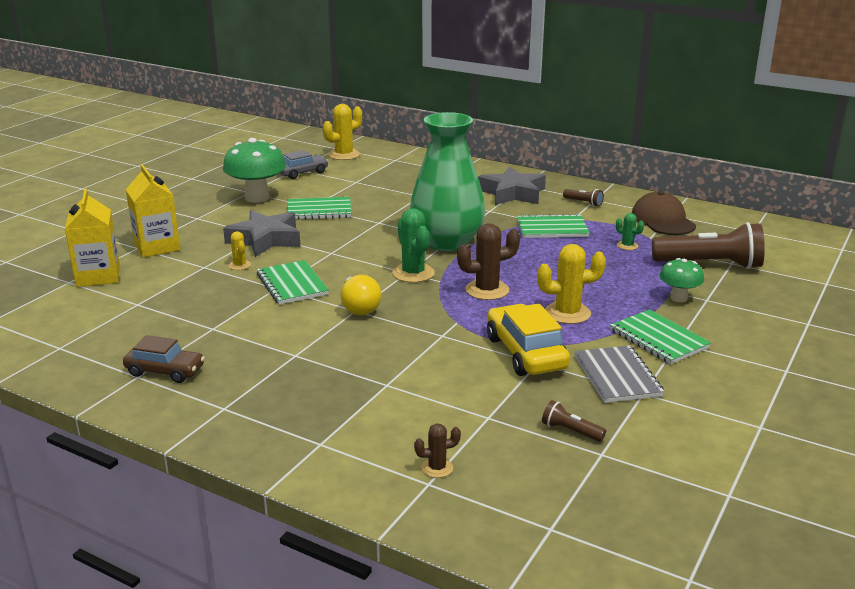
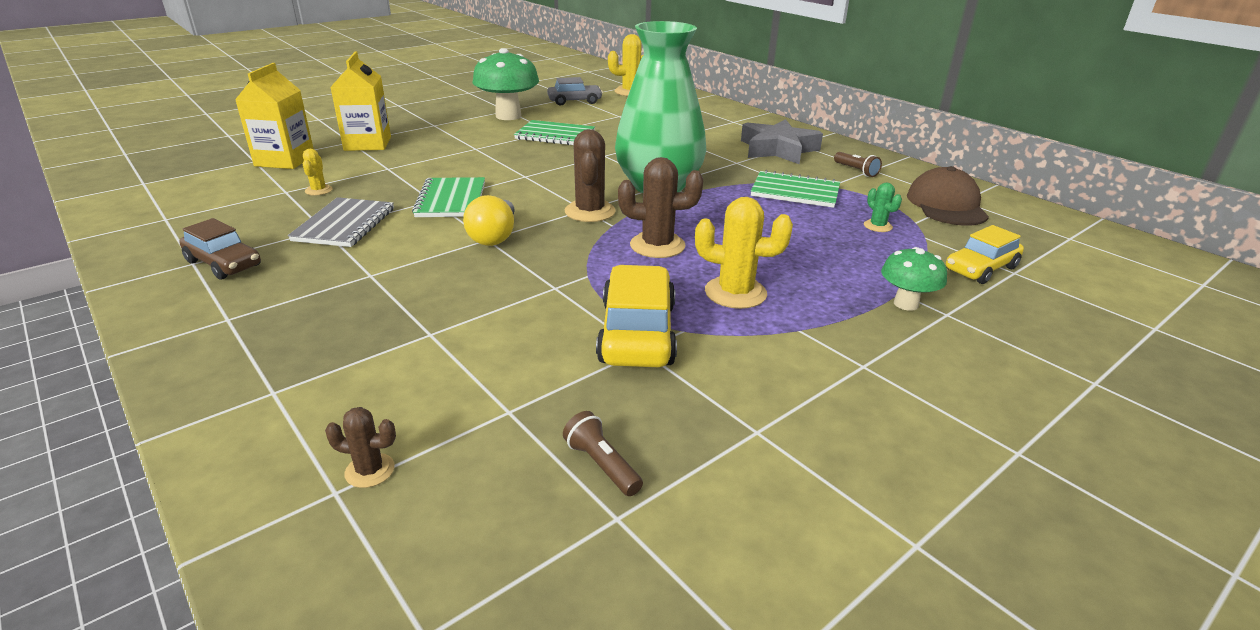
camera: 20 degrees right, 5 degrees up
grey star [223,210,301,257] -> none
yellow cactus [229,231,251,270] -> yellow cactus moved to [303,149,333,195]
green cactus [392,208,435,283] -> brown cactus [565,129,616,222]
grey notebook [574,345,664,403] -> grey notebook moved to [288,197,394,247]
green notebook [610,309,711,364] -> none
brown flashlight [652,222,765,269] -> yellow car [946,225,1024,284]

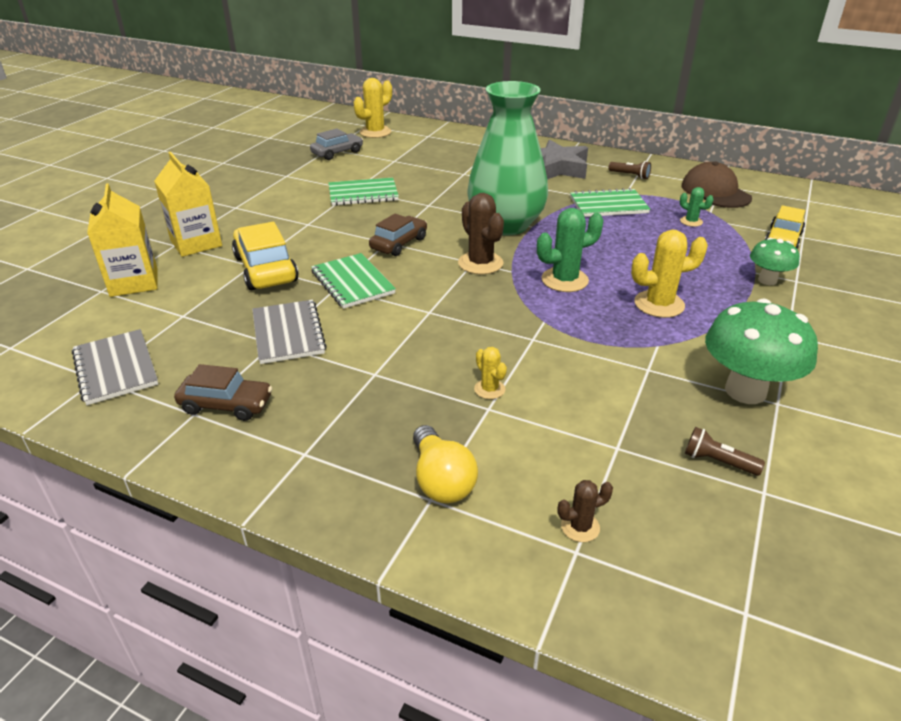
camera: 25 degrees left, 5 degrees up
yellow cactus [303,149,333,195] -> yellow cactus moved to [474,347,507,399]
yellow light bulb [463,195,515,246] -> yellow light bulb moved to [413,425,478,503]
green mushroom [472,48,539,120] -> green mushroom moved to [705,299,818,404]
yellow car [596,265,677,367] -> yellow car moved to [232,222,299,290]
brown cactus [618,157,703,258] -> green cactus [537,208,604,292]
none -> grey notebook [72,329,158,405]
none -> brown car [369,214,427,256]

